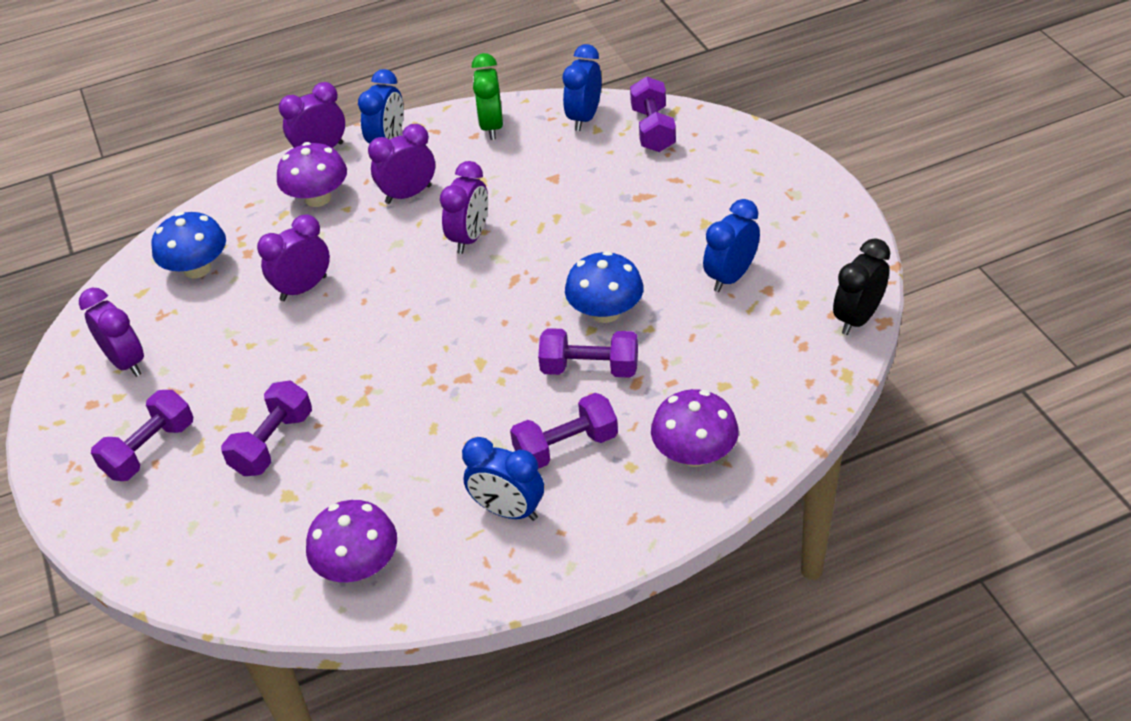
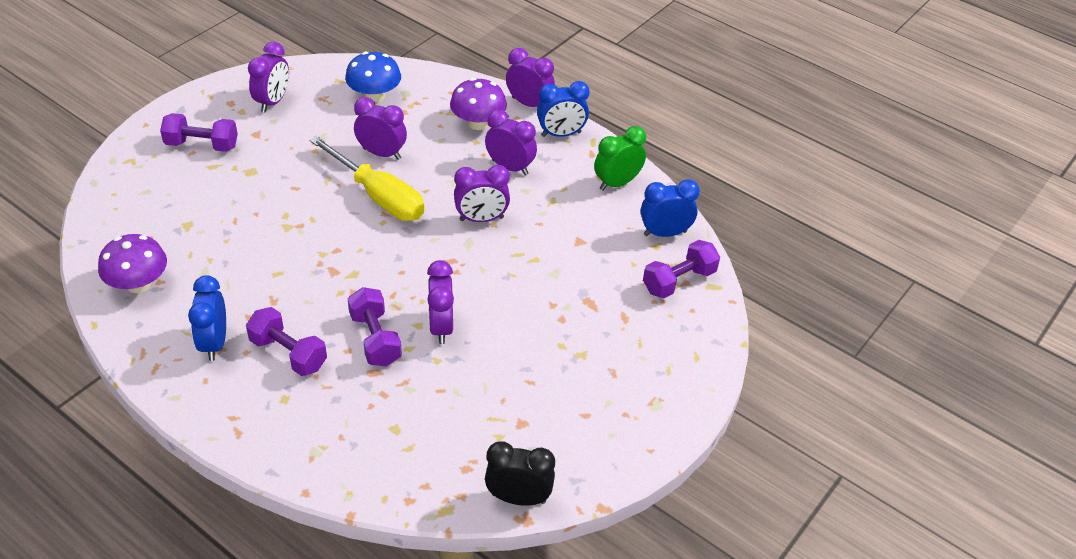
camera: 55 degrees right, 0 degrees up
purple dumbbell [221,380,312,476] -> none
blue mushroom [565,251,644,323] -> purple clock [427,260,454,344]
purple mushroom [651,389,739,467] -> none
blue clock [703,199,760,292] -> none
none -> yellow screwdriver [309,136,425,221]

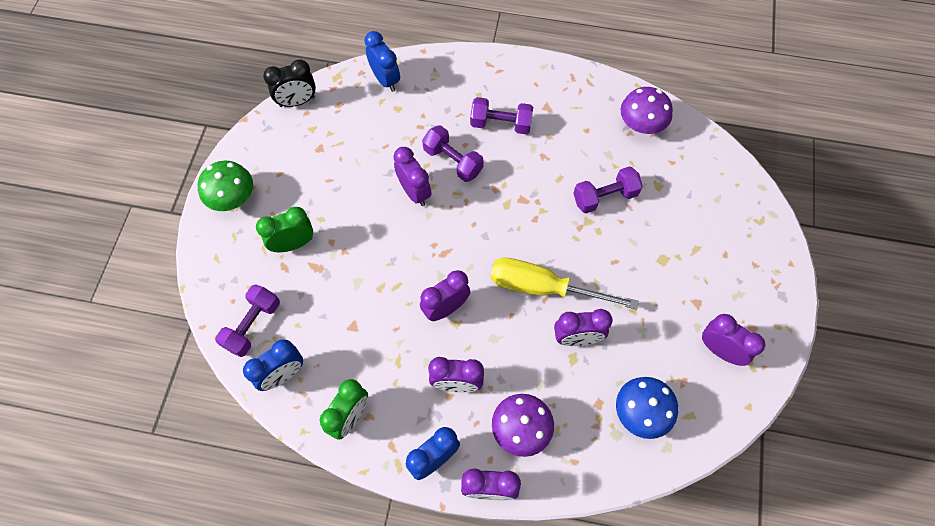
camera: 155 degrees right, 20 degrees up
purple dumbbell [160,113,238,152] -> purple dumbbell moved to [573,166,643,213]
blue clock [188,275,226,361] -> blue clock moved to [364,31,400,92]
purple clock [248,42,289,112] -> purple clock turned 135 degrees clockwise [702,314,765,366]
none -> green mushroom [198,161,253,211]
none -> green clock [256,207,313,252]

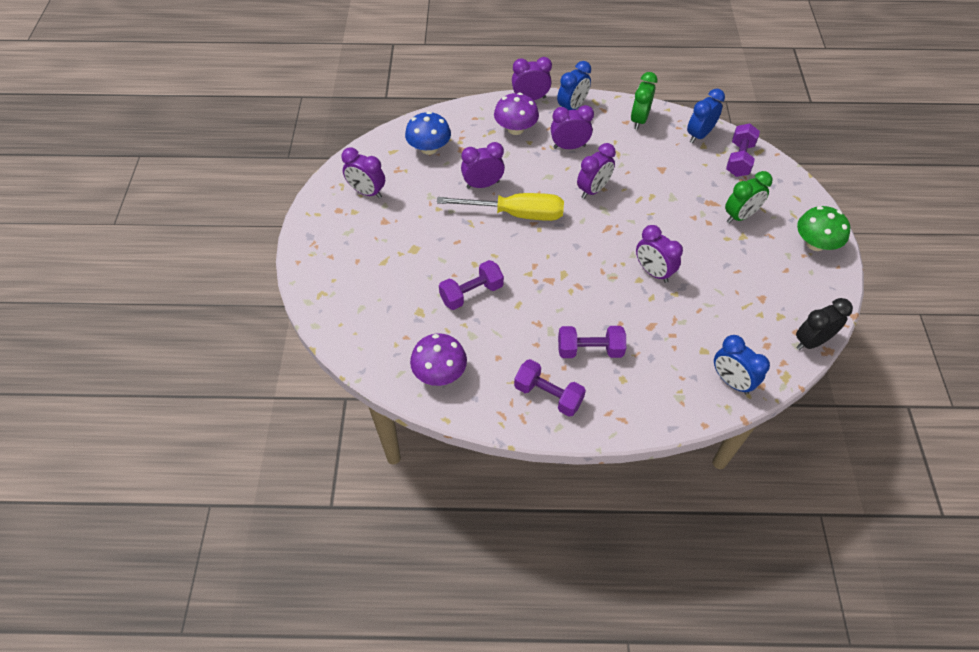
camera: 170 degrees right, 10 degrees down
purple dumbbell [422,125,484,182] -> purple dumbbell moved to [514,359,586,417]

